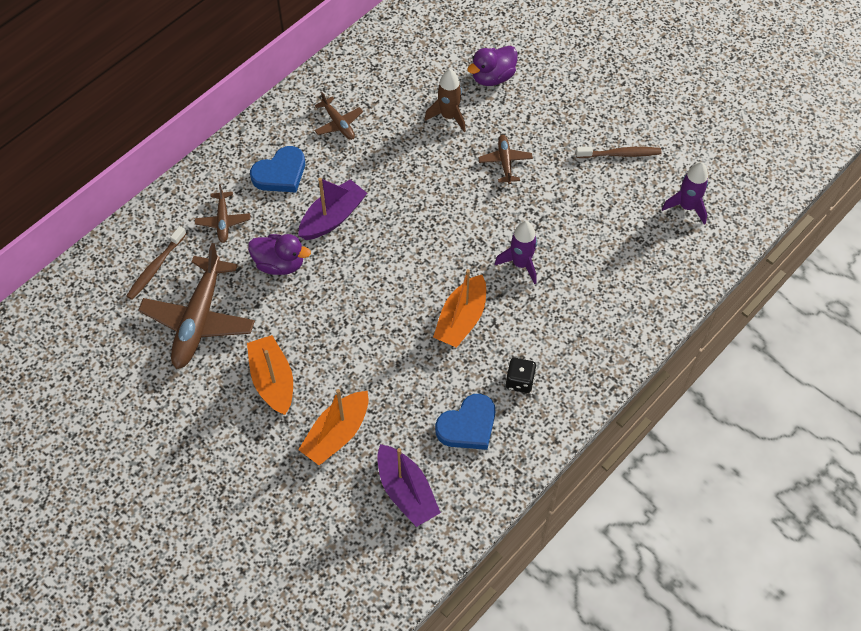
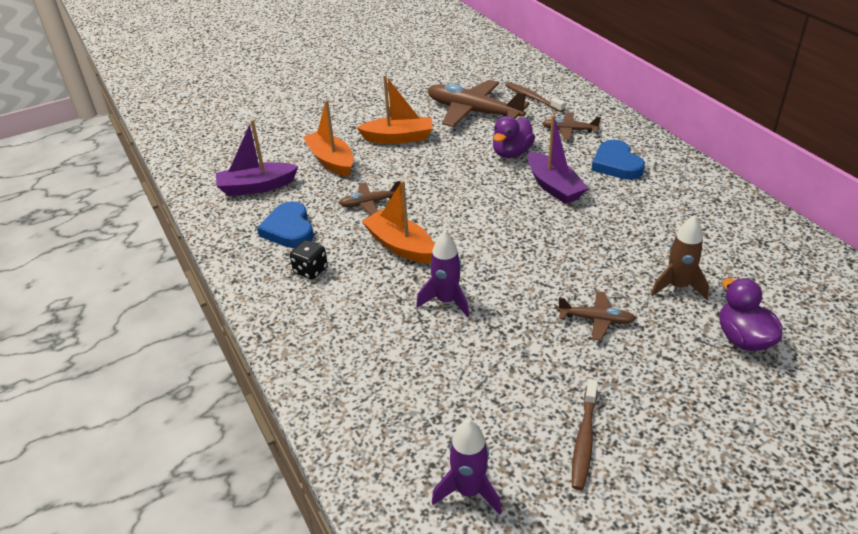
camera: 110 degrees right, 20 degrees down
brown plane [314,92,363,140] -> brown plane moved to [339,181,400,215]

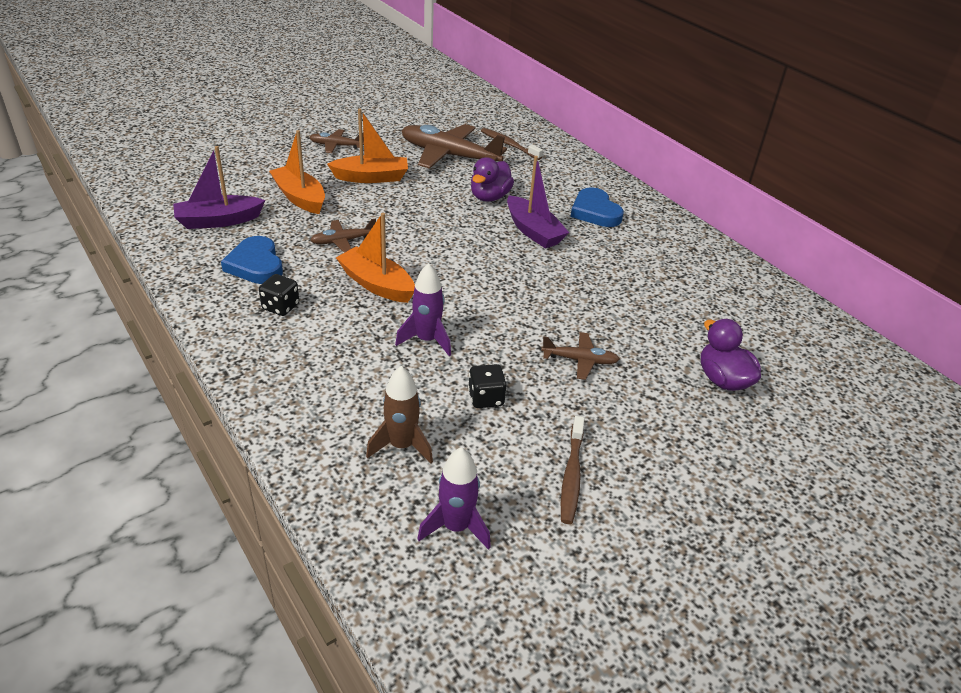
camera: 10 degrees left, 0 degrees up
brown plane [542,113,601,140] -> brown plane moved to [309,129,364,153]
brown rocket [651,215,709,300] -> brown rocket moved to [366,366,433,464]
none -> black dice [468,364,507,408]

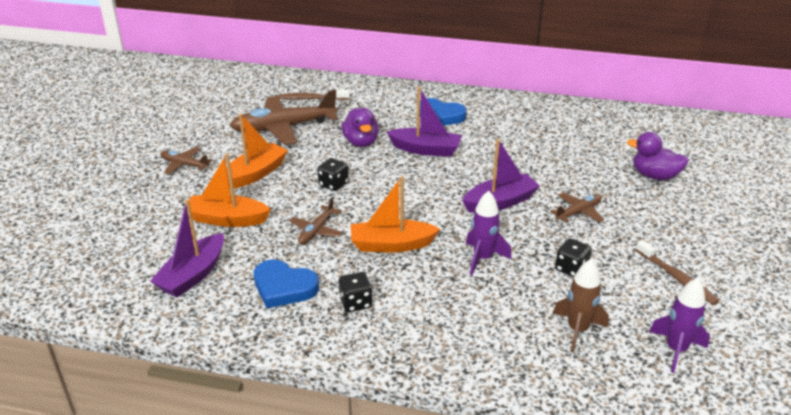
camera: 40 degrees left, 5 degrees down
brown plane [309,129,364,153] -> brown plane turned 60 degrees clockwise [160,147,213,174]
none -> black dice [318,158,349,191]
none -> purple boat [462,139,540,213]

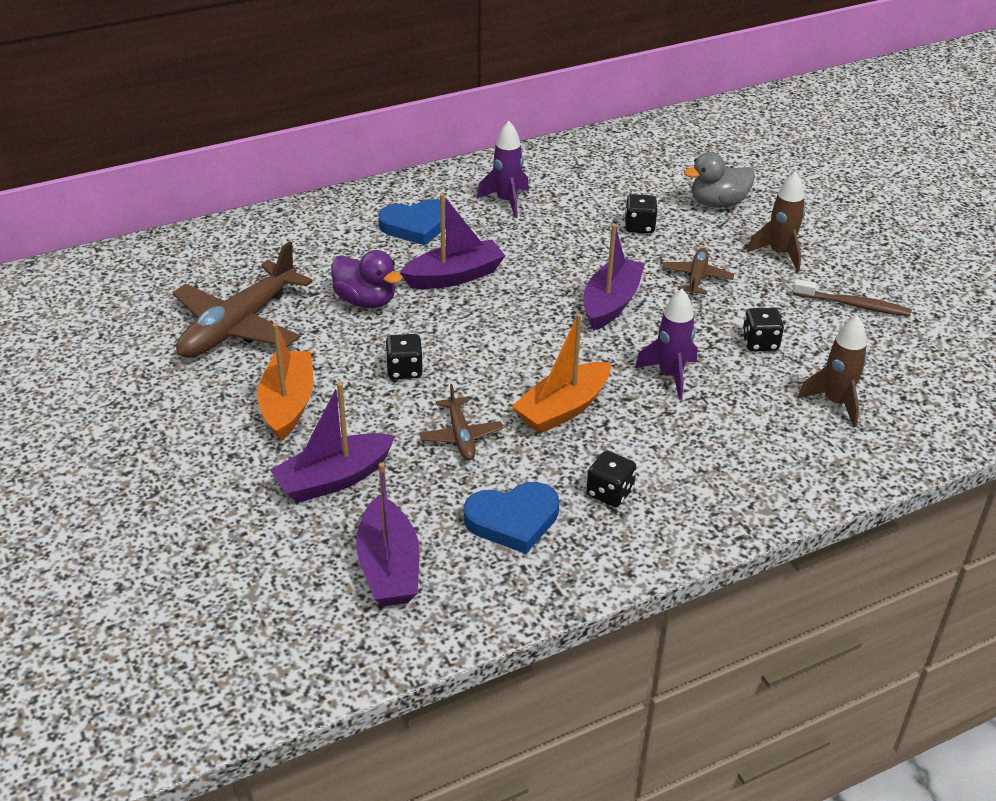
camera: 40 degrees left, 5 degrees up
brown plane [160,147,213,174] -> none
orange boat [189,153,271,227] -> purple boat [270,382,395,503]
brown toothbrush [278,90,350,100] -> none
purple duck [627,132,689,180] -> grey duck [684,152,755,208]
purple rocket [649,278,710,373] -> purple rocket moved to [477,121,529,218]
none -> black dice [624,194,657,233]
none -> brown rocket [747,171,805,272]

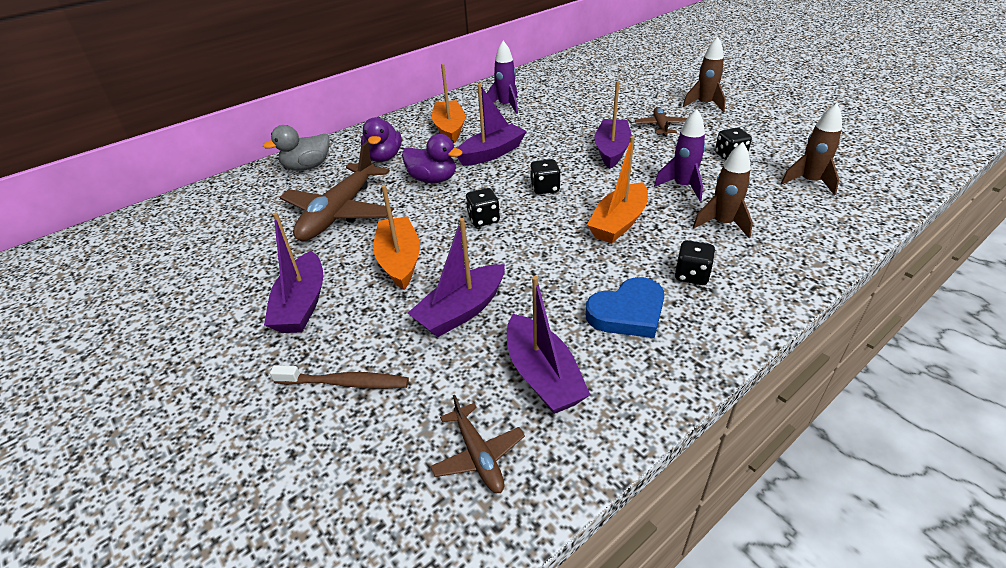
camera: 10 degrees left, 0 degrees up
blue heart [378,199,446,245] -> orange boat [432,64,465,143]
brown plane [419,384,503,460] -> brown plane moved to [430,395,525,493]
black dice [624,194,657,233] -> black dice moved to [530,159,560,194]
grey duck [684,152,755,208] -> grey duck moved to [263,125,330,171]
brown toothbrush [793,279,912,317] -> brown toothbrush moved to [270,365,409,389]
none -> purple boat [264,212,323,333]
none -> purple duck [361,118,402,162]
none -> brown rocket [693,142,753,238]

